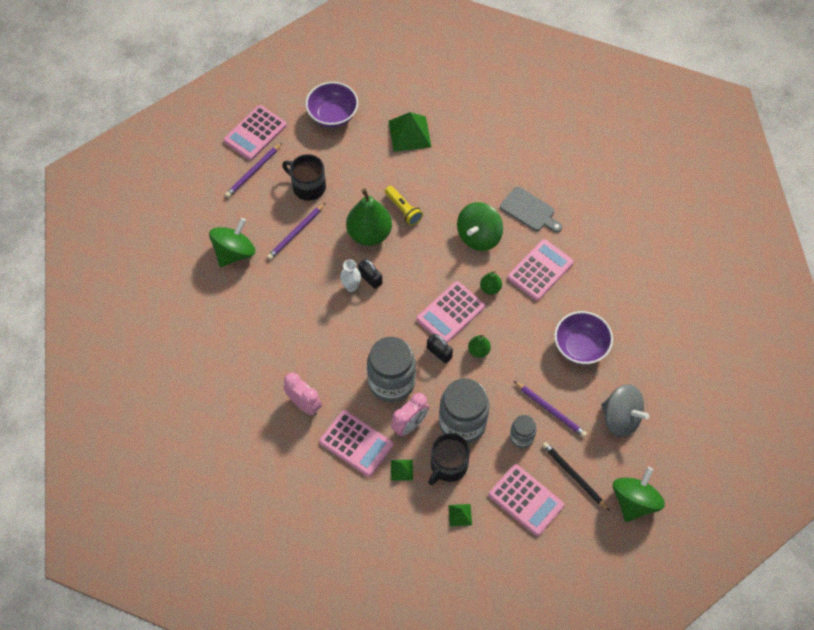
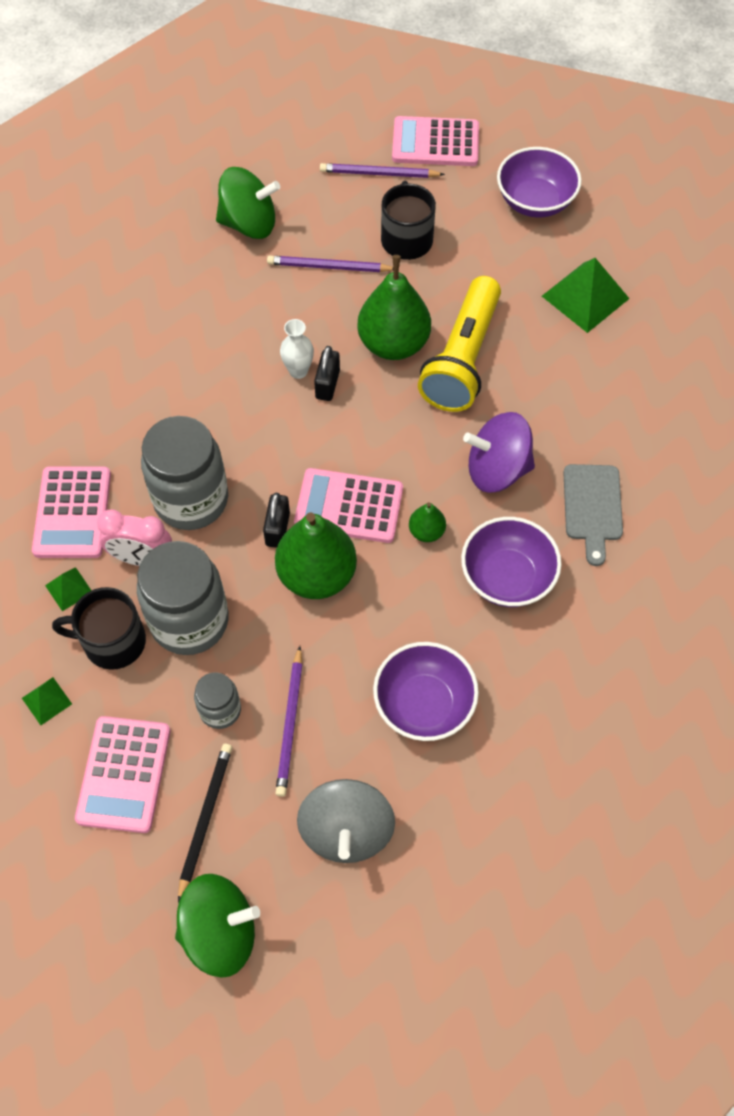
camera: 55 degrees right, 0 degrees up
pink clock [284,373,322,415] -> none
yellow flashlight [385,186,423,226] -> yellow flashlight [418,276,501,412], size x1.94
green spinning top [457,202,503,251] -> purple spinning top [463,412,535,493]
green pear [468,335,491,358] -> green pear [275,512,357,599], size x2.12
pink calculator [508,239,574,301] -> purple bowl [461,517,561,607]

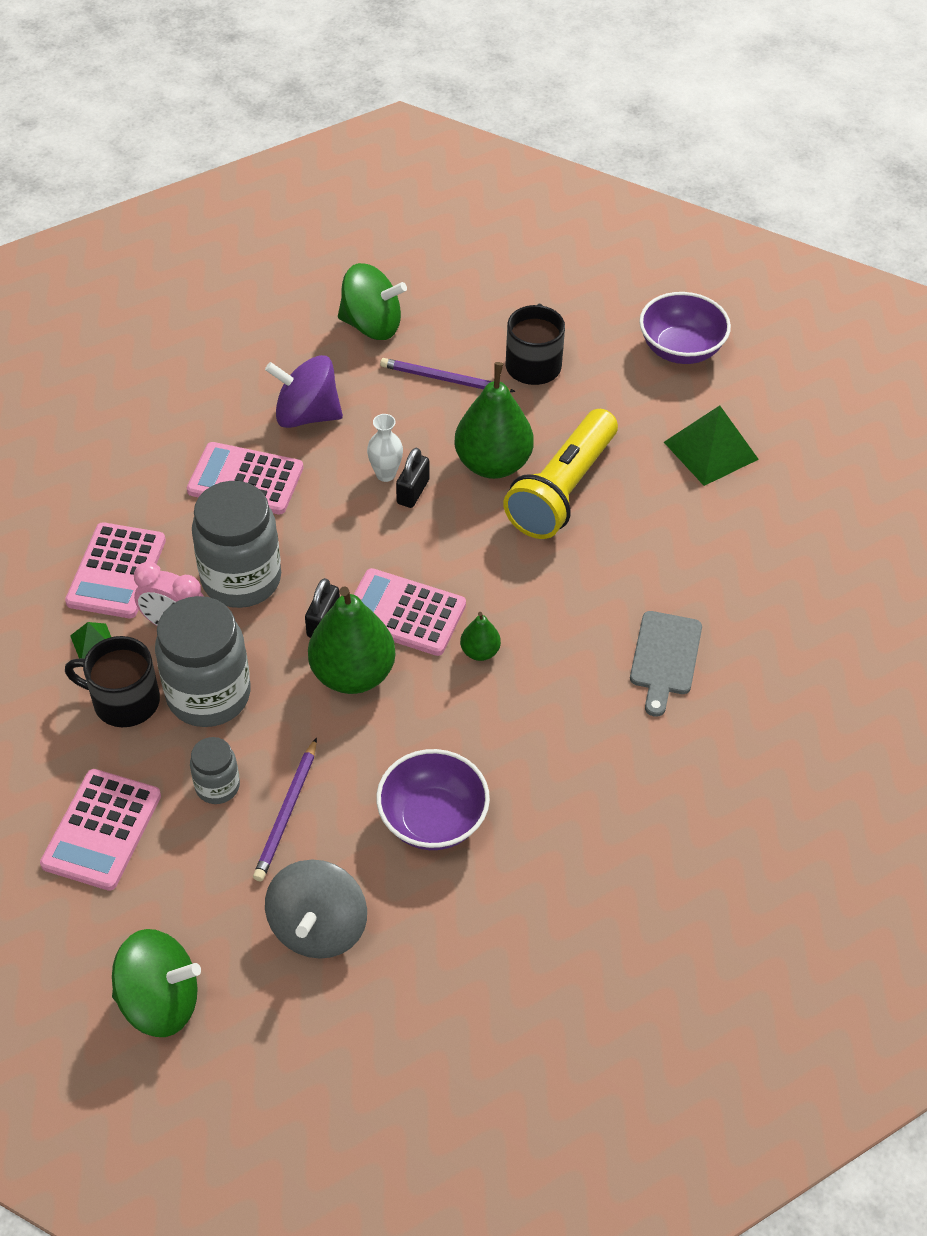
camera: 10 degrees right, 10 degrees down
green pyramid [22,677,72,725] -> none
black pencil [178,744,232,903] -> none
purple pencil [320,163,445,178] -> none
pink calculator [392,116,479,166] -> pink calculator moved to [187,442,303,515]
purple bowl [461,517,561,607] -> none
purple spinning top [463,412,535,493] -> purple spinning top moved to [265,355,343,428]

